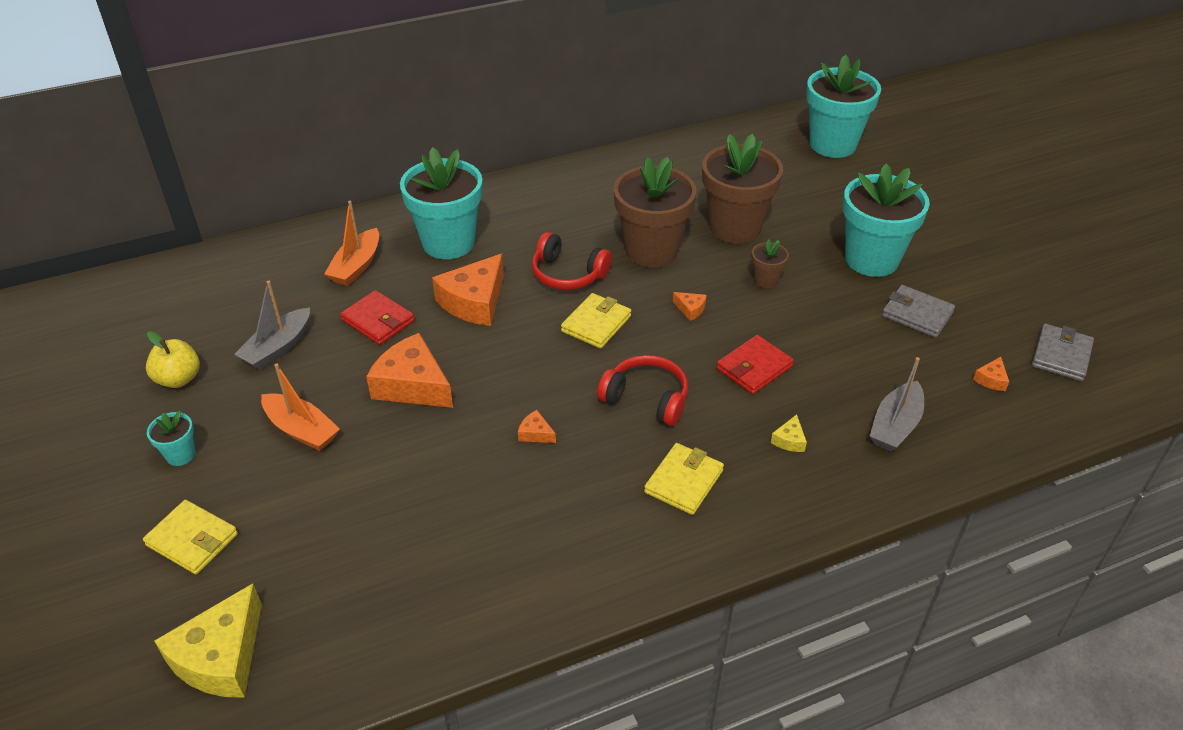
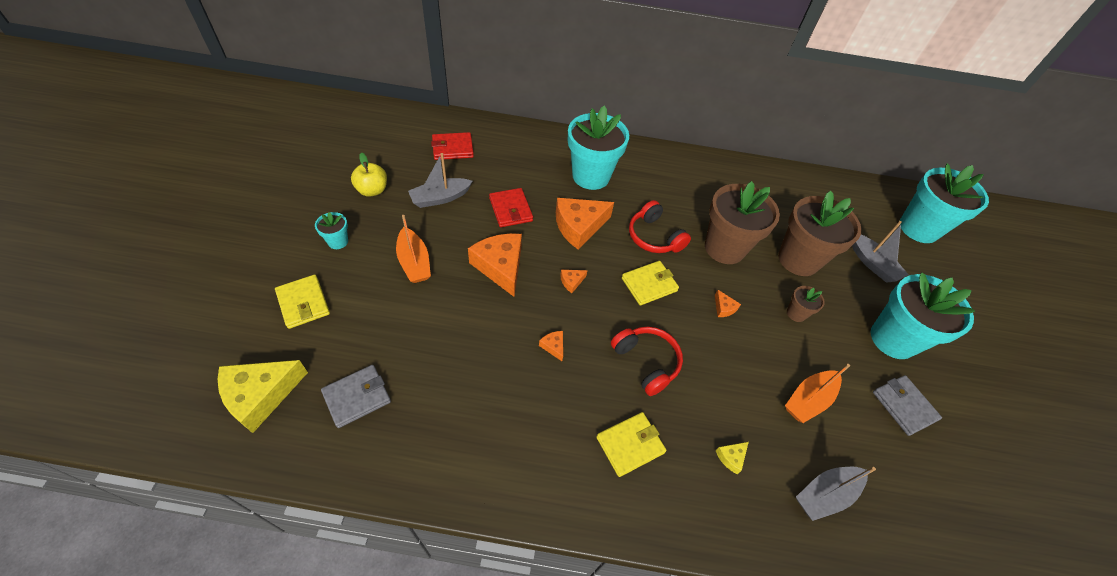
camera: 25 degrees right, 10 degrees up
orange boat [324,201,379,286] -> orange boat moved to [785,364,850,423]
red wallet [716,335,794,394] -> red wallet moved to [431,132,474,160]
orange cheese [973,357,1009,391] -> orange cheese moved to [560,270,588,293]
grey wallet [1032,324,1094,381] -> grey wallet moved to [321,365,391,428]
none -> grey boat [852,221,909,283]

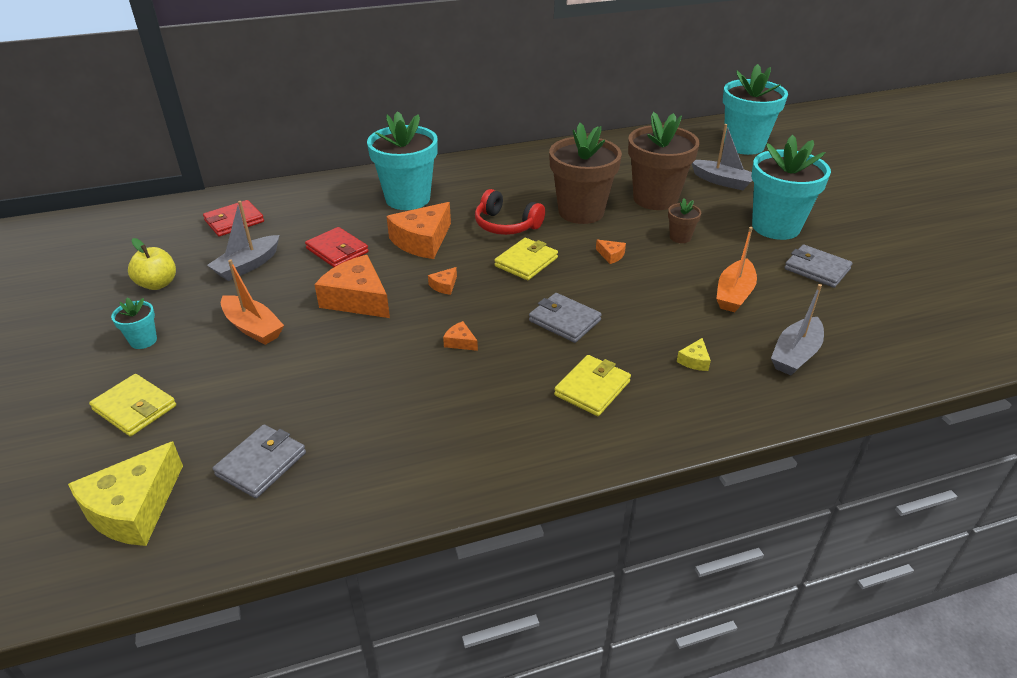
camera: 20 degrees left, 15 degrees down
red headphones [611,327,683,396] -> grey wallet [529,293,602,343]

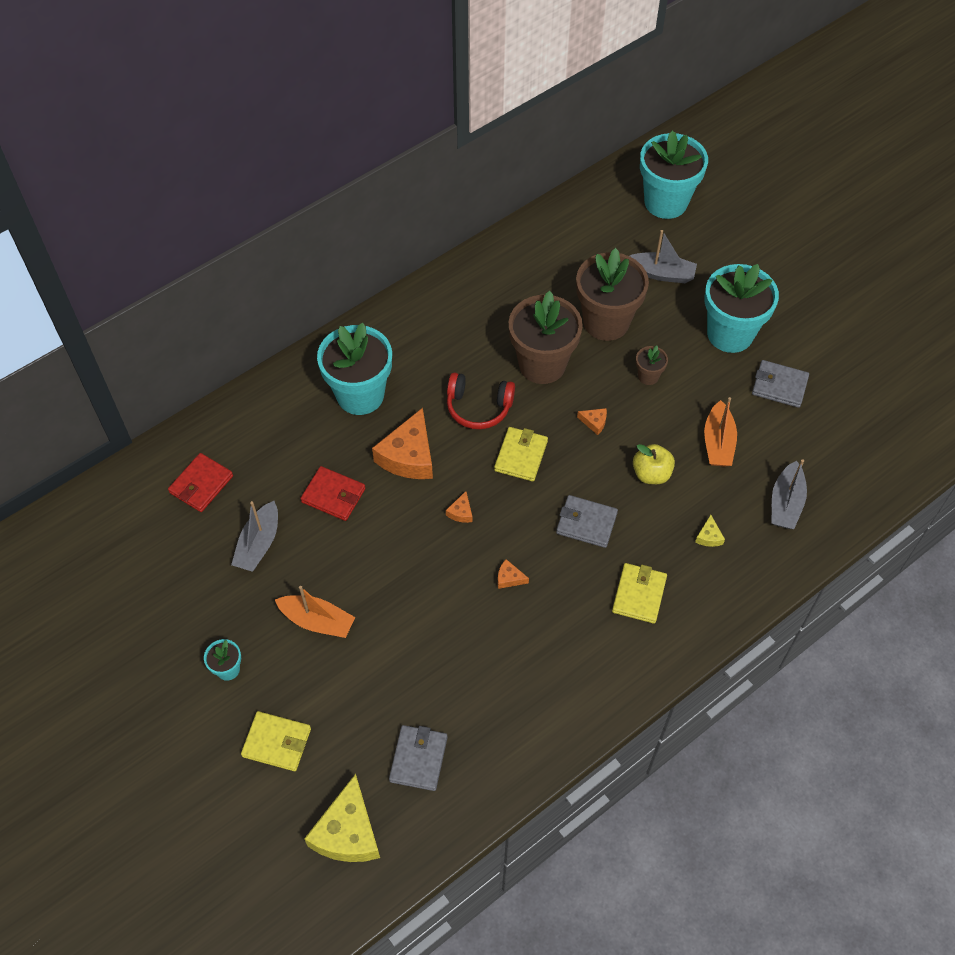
camera: 20 degrees left, 20 degrees up
yellow apple [128,238,176,290] -> yellow apple moved to [633,444,675,484]
orange cheese [314,255,390,318] -> none

